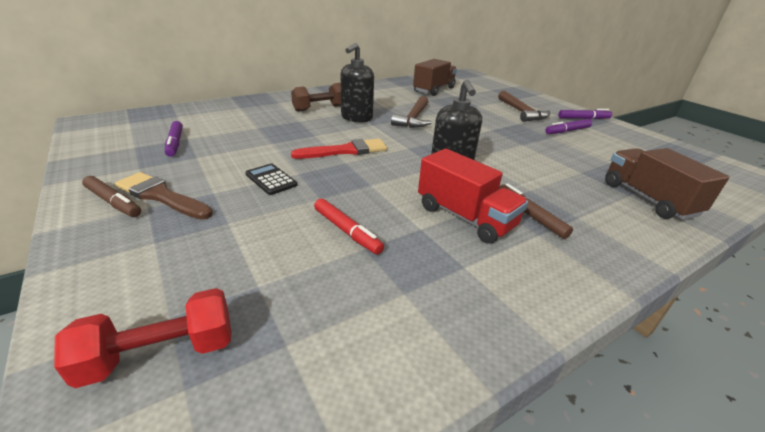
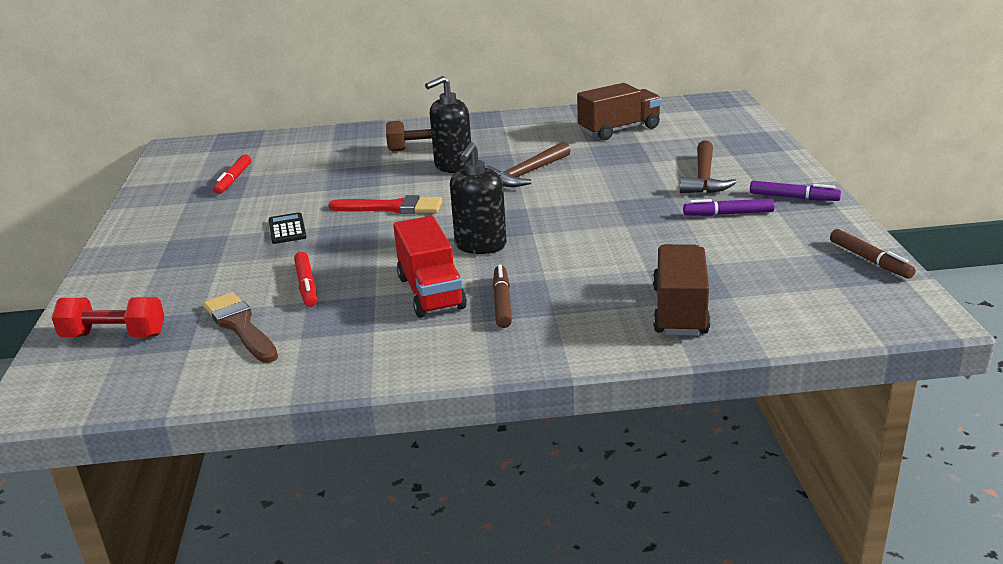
camera: 30 degrees right, 5 degrees down
brown marker [82,176,141,217] -> brown marker moved to [830,229,916,279]
brown brush [115,172,213,220] -> brown brush moved to [203,292,278,363]
purple marker [165,121,183,157] -> red marker [213,154,251,194]

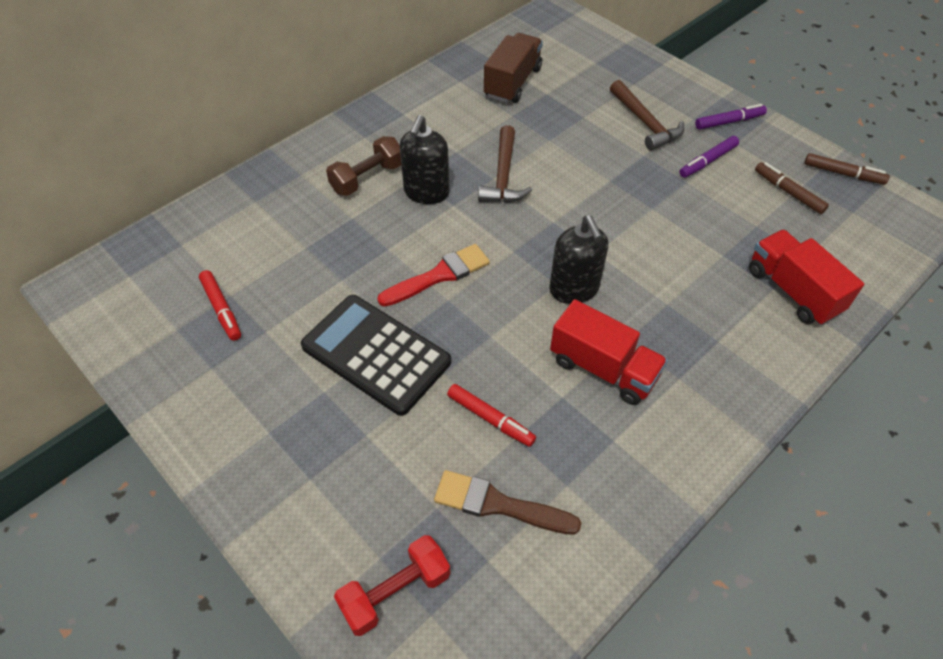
camera: 40 degrees left, 25 degrees up
black calculator [269,212,307,244] -> black calculator [301,295,451,416], size x2.22
brown marker [493,265,512,328] -> brown marker moved to [755,162,829,214]
brown truck [653,244,710,336] -> red truck [749,230,864,325]

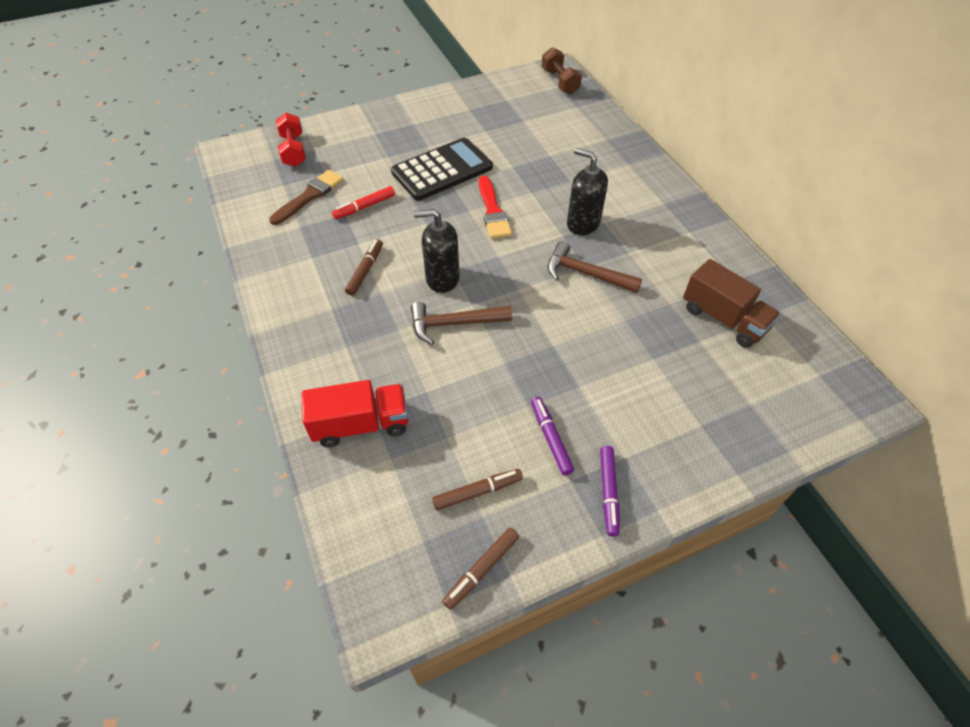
camera: 110 degrees right, 0 degrees up
red marker [199,270,241,341] -> none
brown dumbbell [326,136,401,196] -> brown dumbbell moved to [542,47,582,94]
red truck [550,299,668,405] -> brown marker [345,239,383,296]
brown hammer [610,80,684,151] -> brown hammer moved to [411,302,512,345]

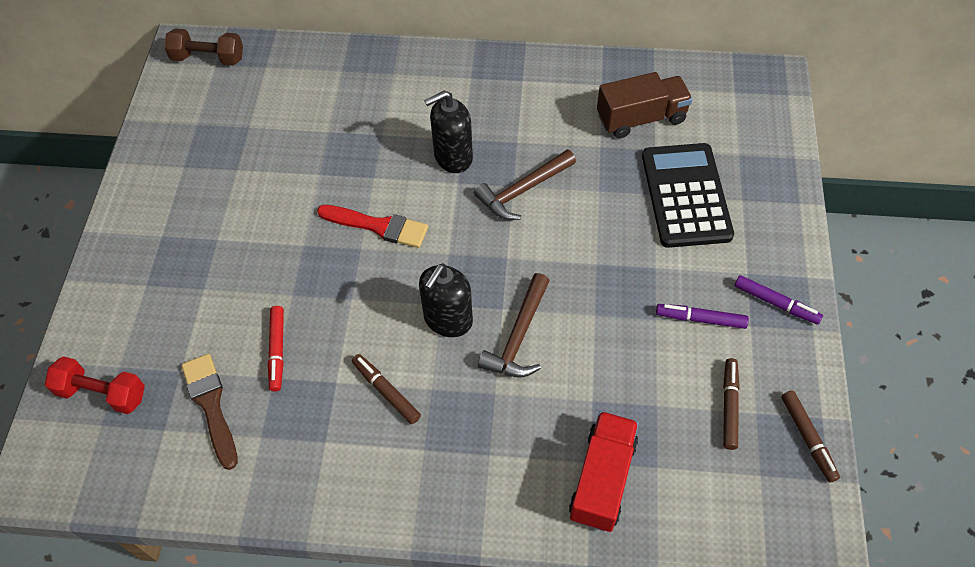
camera: 60 degrees left, 5 degrees up
black calculator [391,138,493,201] -> black calculator moved to [642,143,734,248]

